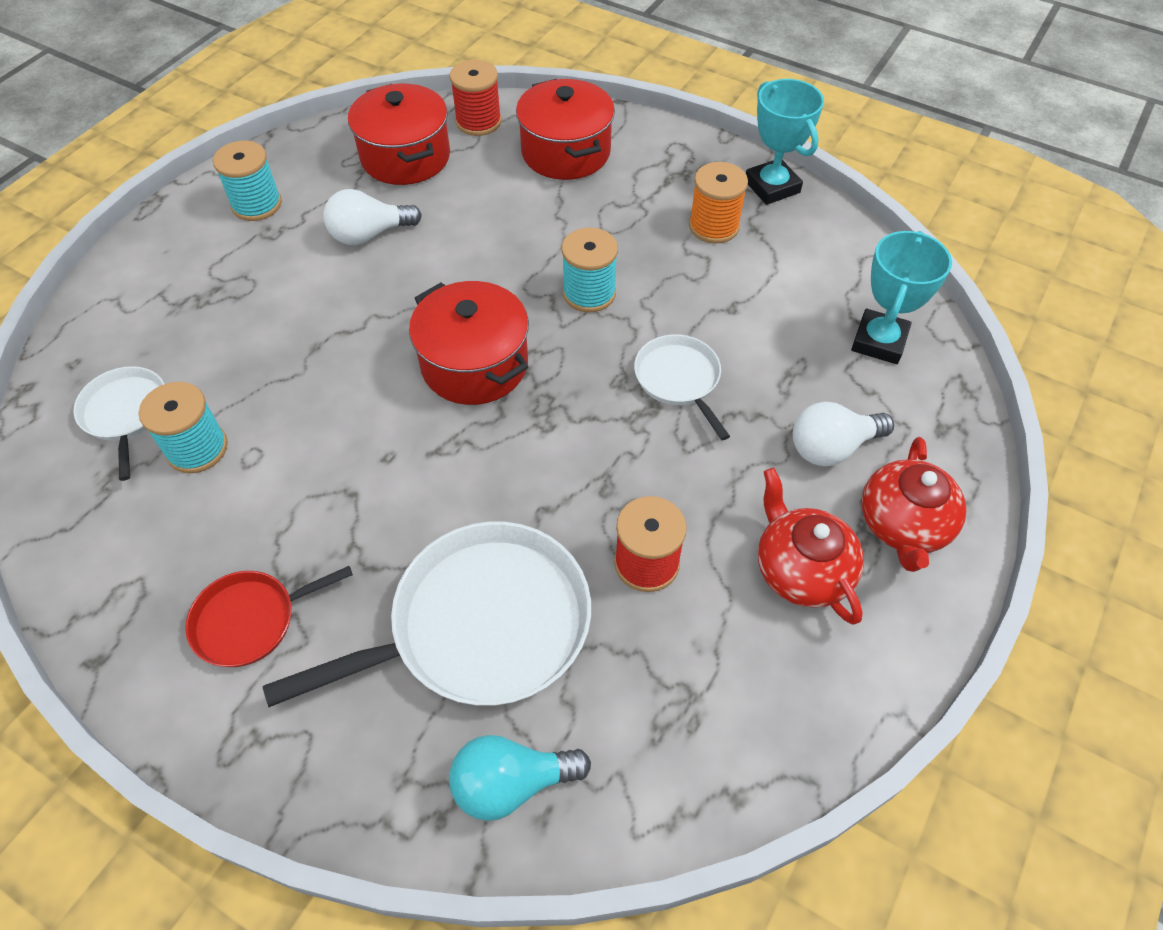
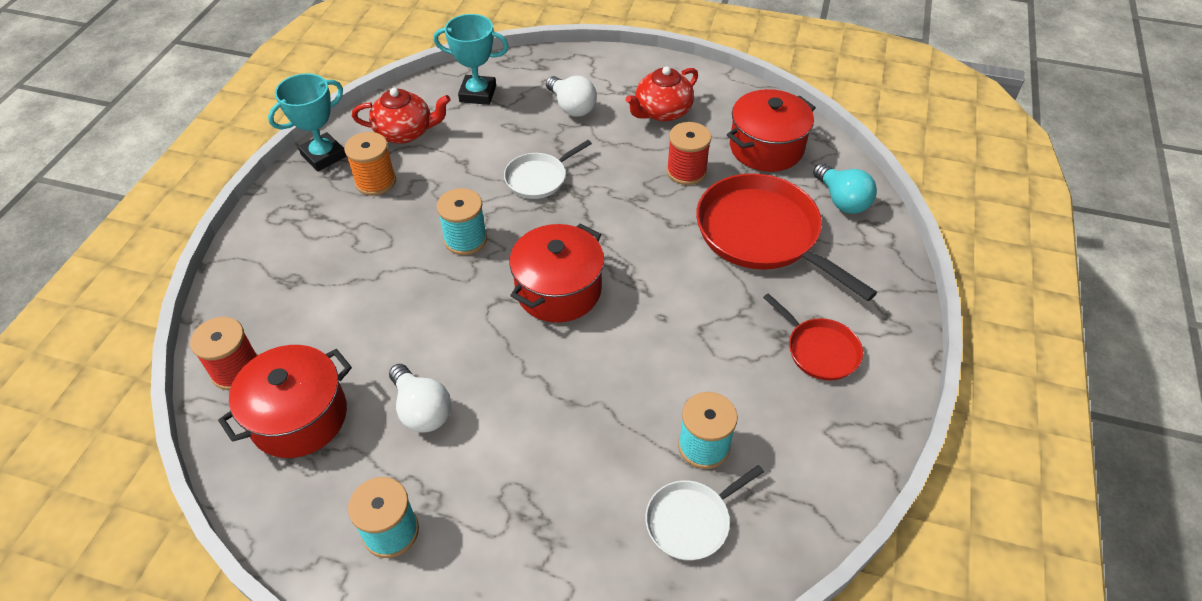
camera: 105 degrees left, 5 degrees down
white pan [262,522,591,707] -> red pan [696,173,877,301]
red pot [516,79,615,180] -> red pot moved to [727,89,816,172]
red teapot [861,437,966,572] -> red teapot moved to [352,88,451,144]

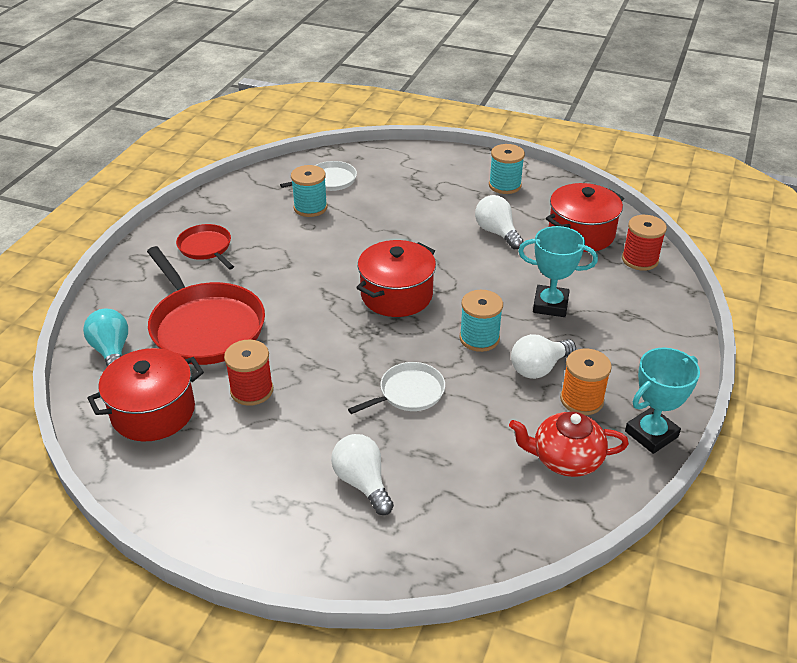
camera: 175 degrees left, 10 degrees down
turquoise trophy [434,14,509,105] -> turquoise trophy moved to [518,226,598,317]
red teapot [626,66,698,122] -> none
none -> white light bulb [511,334,576,379]

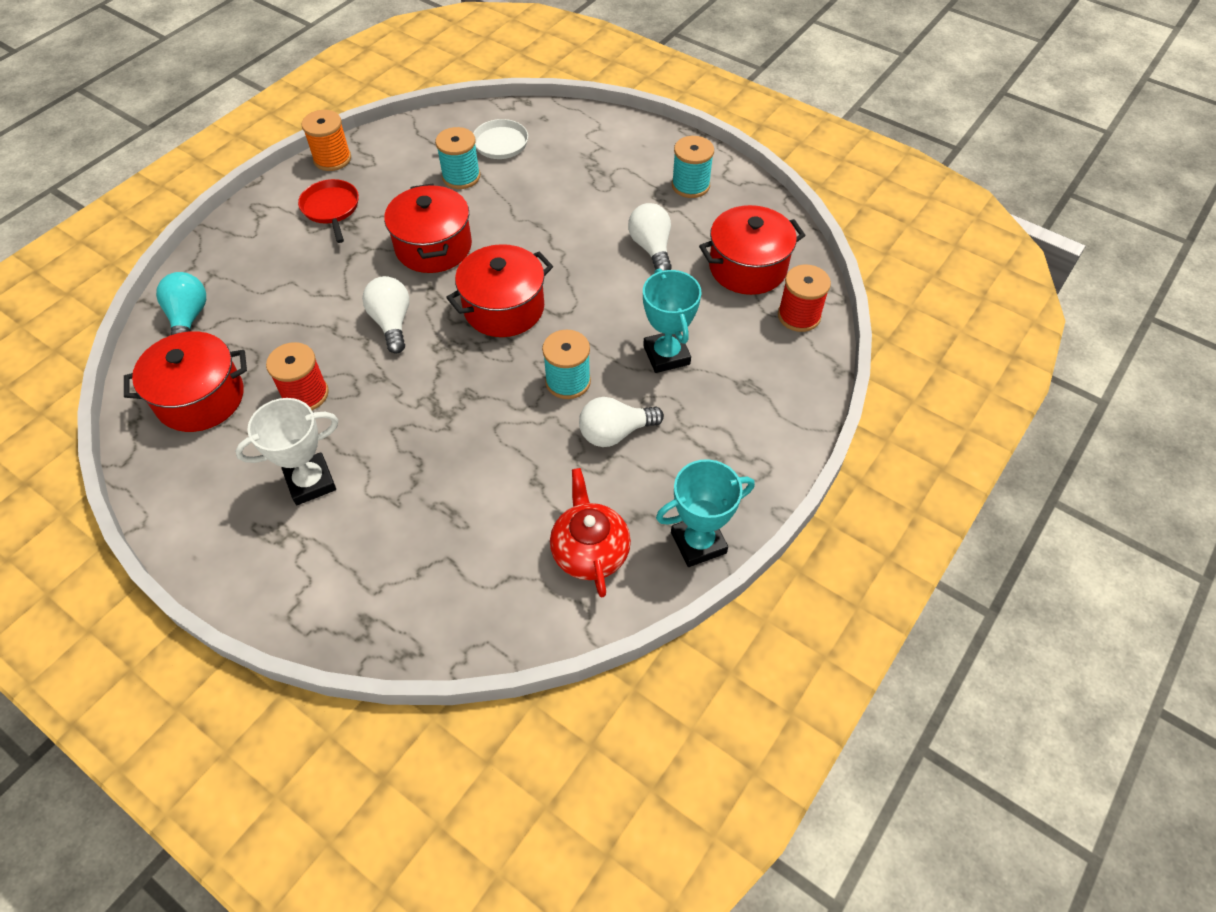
camera: 15 degrees right, 15 degrees up
red pan [147,246,265,365] -> none
white light bulb [331,434,394,515] -> white light bulb moved to [362,276,409,354]
white pan [348,362,445,414] -> none
red teapot [509,412,629,477] -> red teapot turned 60 degrees clockwise [550,468,631,597]
turquoise trophy [518,226,598,317] -> turquoise trophy turned 45 degrees clockwise [643,269,701,373]
orange spool [560,349,612,415] -> orange spool moved to [302,110,351,171]
none -> white trophy [235,398,338,505]
none -> red pot [384,184,472,273]

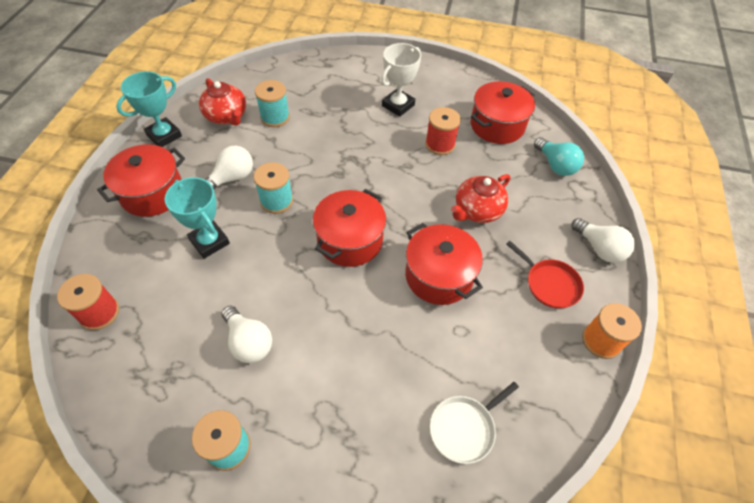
camera: 155 degrees right, 0 degrees up
white light bulb [362,276,409,354] -> white light bulb moved to [571,218,635,263]
turquoise spool [435,127,480,189] -> turquoise spool moved to [255,80,290,127]
red pot [699,205,806,295] -> red pot moved to [97,144,185,217]
none -> red teapot [451,174,510,223]

